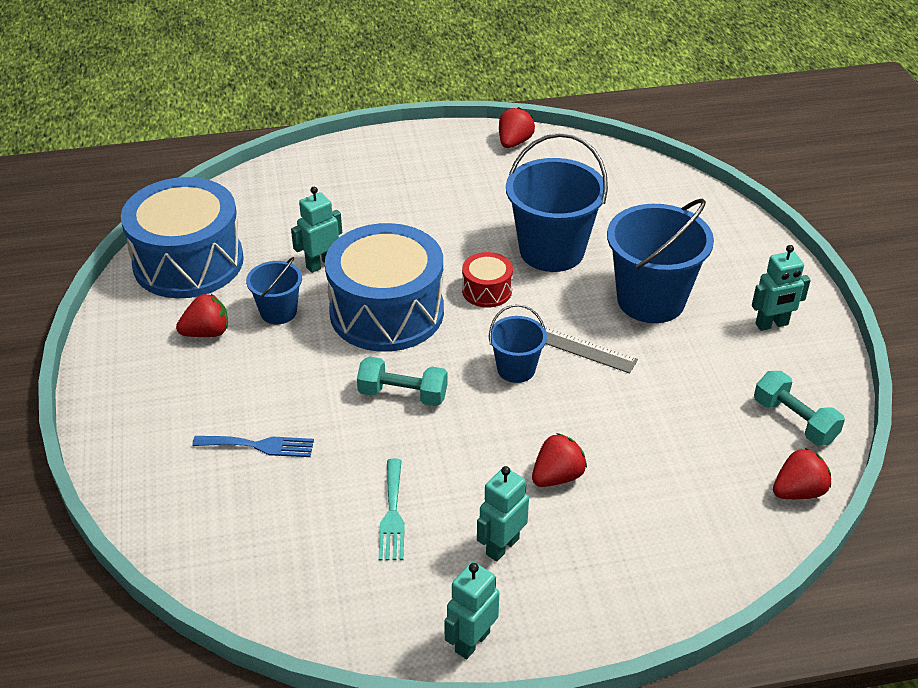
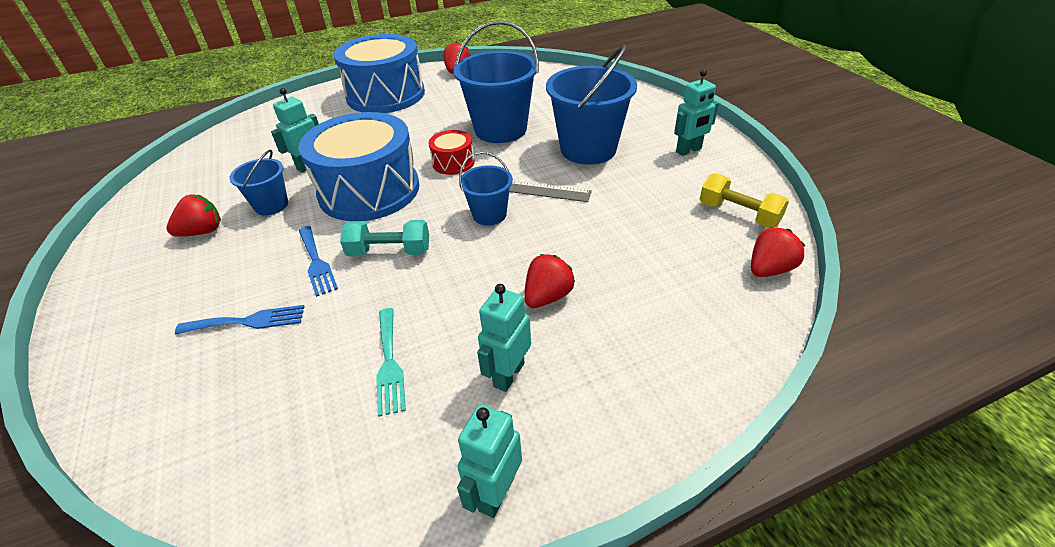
camera: 10 degrees left, 0 degrees up
blue drum [121,177,244,298] -> blue drum moved to [334,34,425,113]
turquoise dumbbell [754,371,845,446] -> yellow dumbbell [700,173,789,228]
none -> blue fork [299,226,338,297]

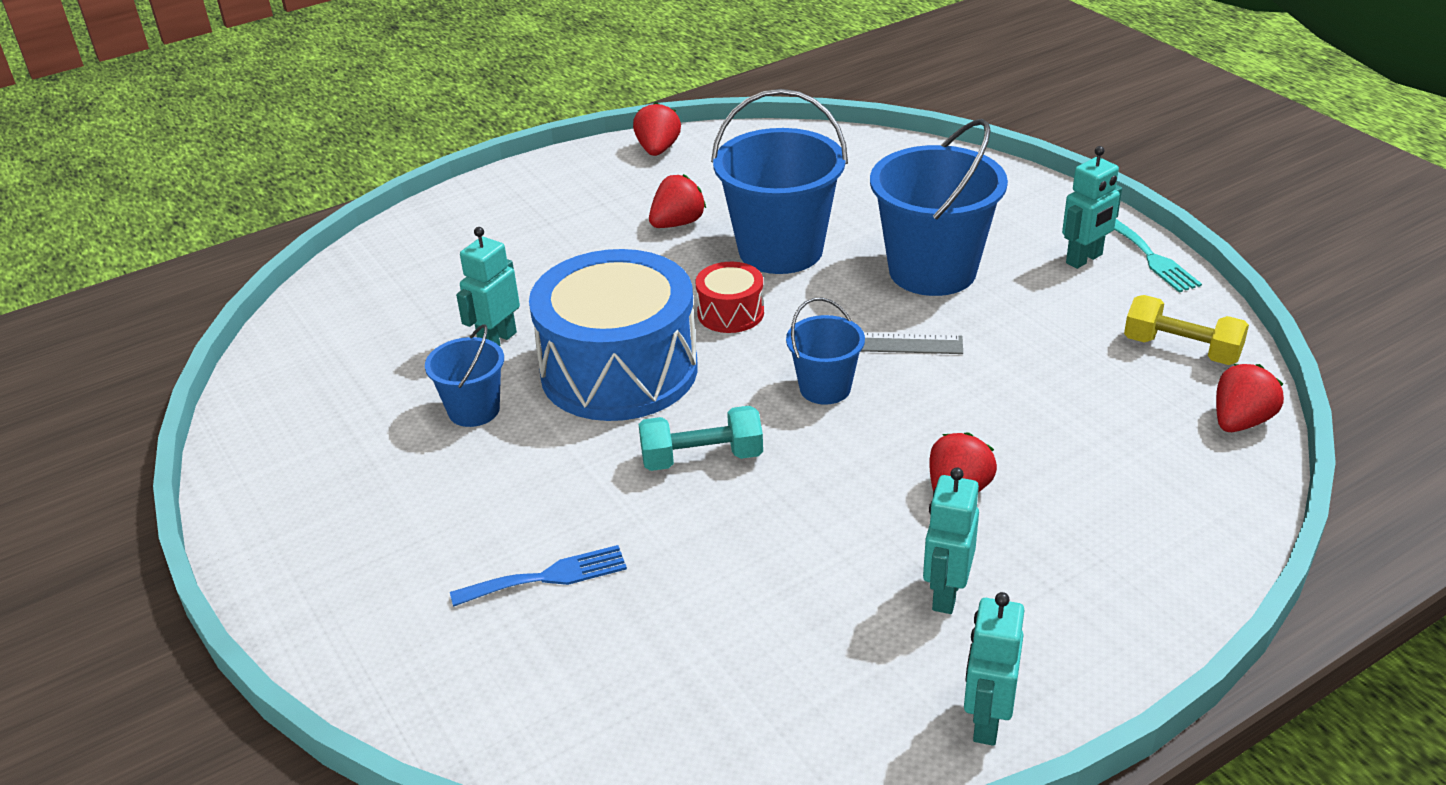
camera: 10 degrees left, 5 degrees down
red strawberry [166,194,221,236] -> red strawberry moved to [649,174,706,228]
blue fork [299,226,338,297] -> none
blue drum [334,34,425,113] -> none
turquoise fork [376,308,406,417] -> turquoise fork moved to [1114,219,1202,293]

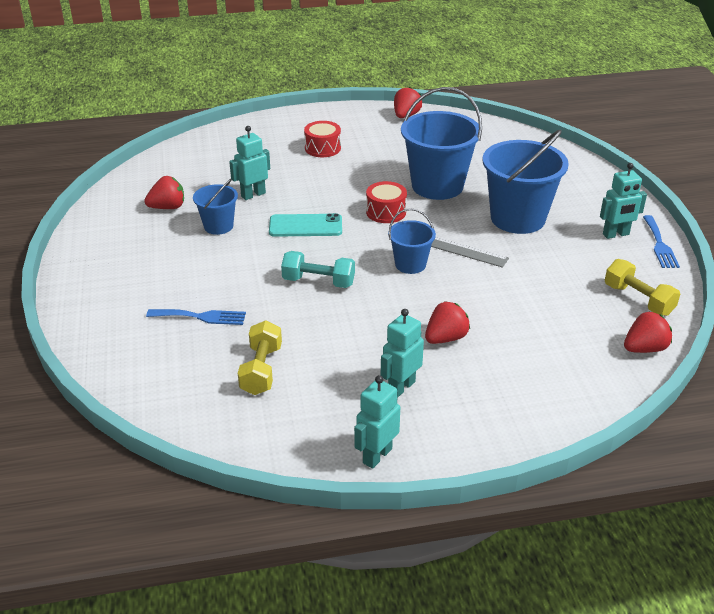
camera: 20 degrees right, 0 degrees up
blue drum [529,249,697,421] -> turquoise phone [269,213,342,237]
red strawberry [649,174,706,228] -> red strawberry moved to [144,176,184,209]
turquoise fork [1114,219,1202,293] -> blue fork [643,215,680,268]
none -> yellow dumbbell [238,320,282,395]
none -> red drum [304,121,341,157]

